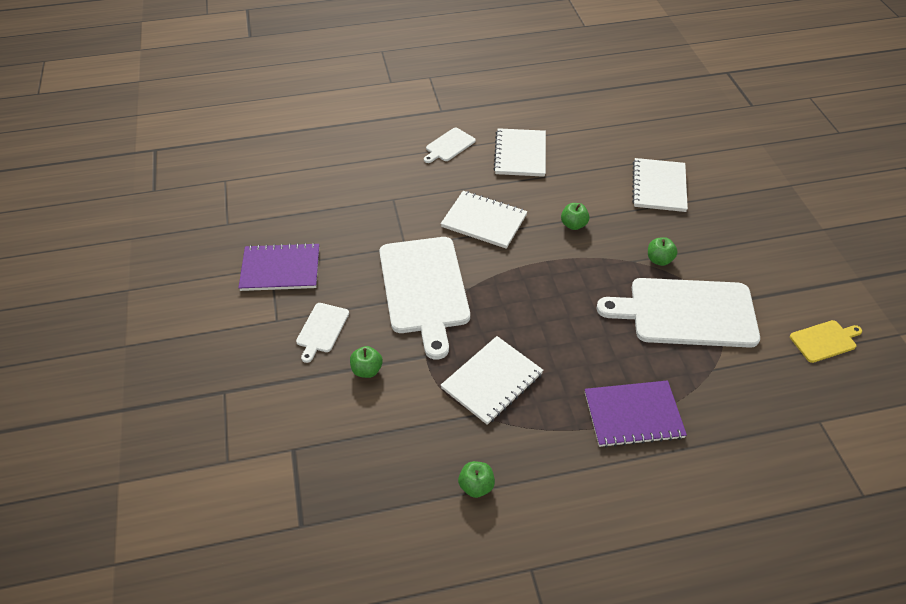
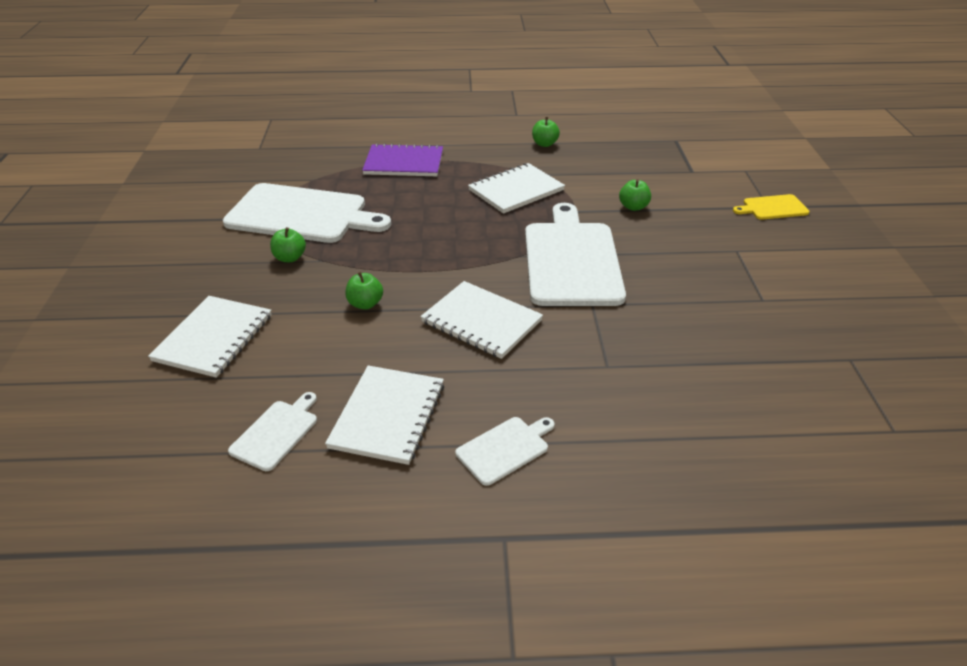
camera: 170 degrees left, 10 degrees down
purple notebook [238,243,319,291] -> none
white cutting board [296,303,349,363] -> white cutting board moved to [228,392,317,471]
yellow cutting board [790,320,862,363] -> yellow cutting board moved to [733,194,810,220]

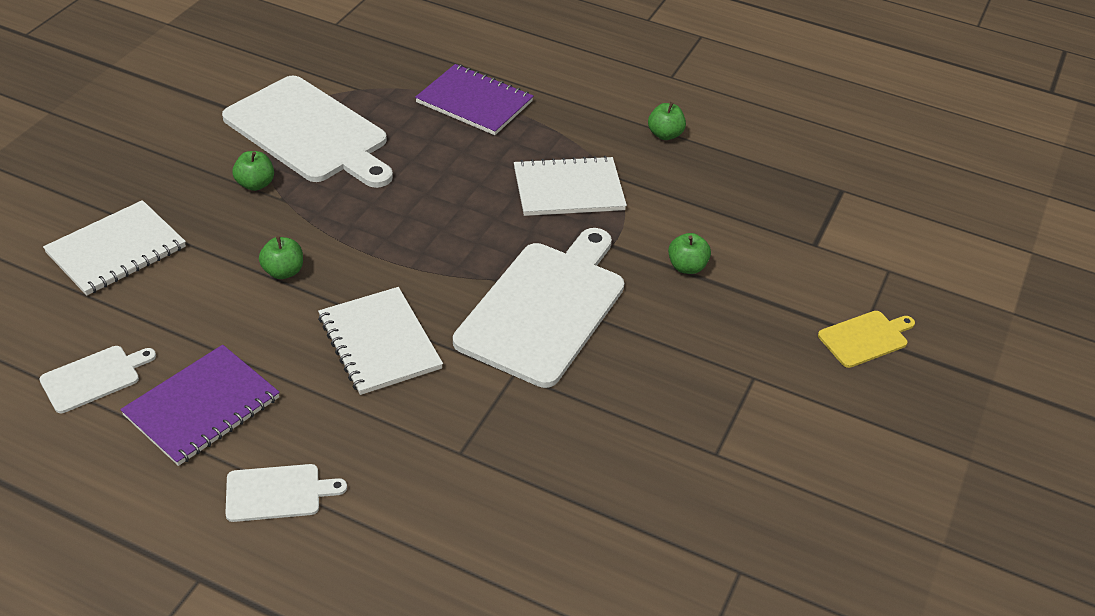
camera: 25 degrees right, 5 degrees up
white notebook [325,366,444,465] -> purple notebook [120,345,280,466]
yellow cutting board [733,194,810,220] -> yellow cutting board turned 135 degrees clockwise [818,311,915,368]

